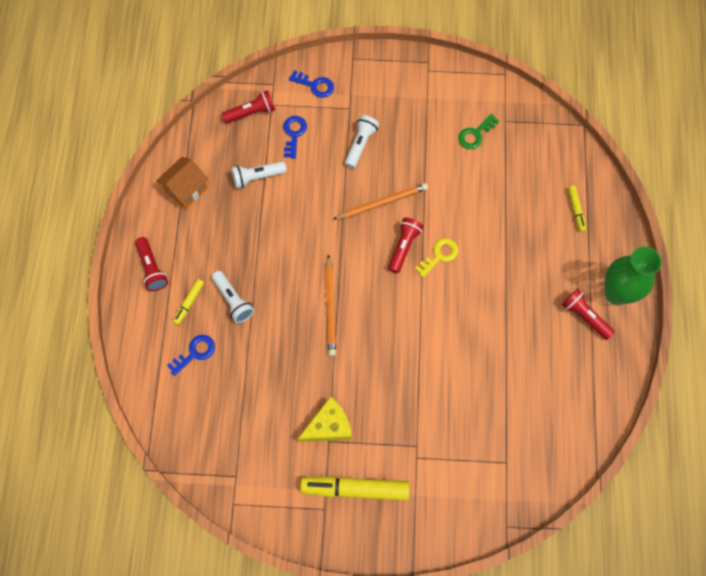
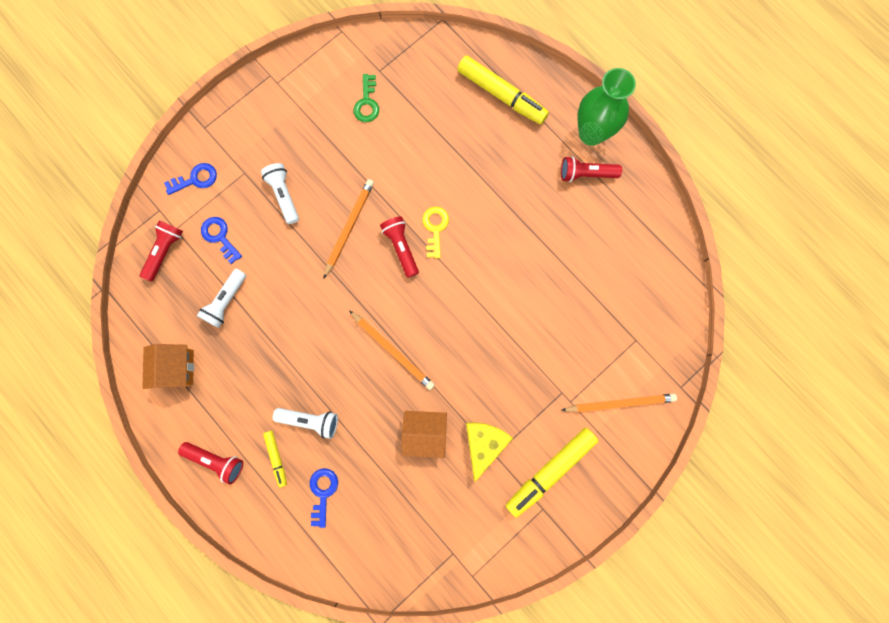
camera: 45 degrees left, 10 degrees up
yellow marker [568,186,587,232] -> yellow marker [457,56,549,124], size x1.99
none -> orange house [402,411,447,458]
none -> orange pencil [561,393,677,413]

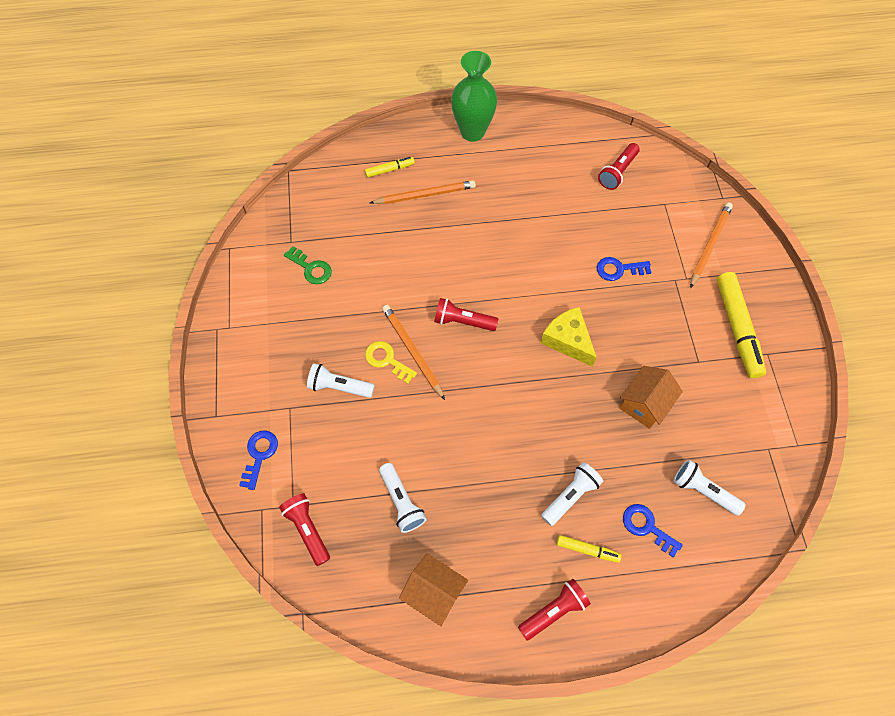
camera: 55 degrees left, 15 degrees down
blue key [201,217,242,264] -> blue key moved to [597,257,652,281]
orange pencil [349,310,435,390] -> orange pencil moved to [370,180,476,204]
yellow key [422,207,449,258] -> yellow key moved to [365,341,417,384]
yellow marker [457,56,549,124] -> yellow marker [365,157,415,178], size x0.50
yellow cheese [466,422,513,482] -> yellow cheese moved to [540,307,597,367]
red flashlight [561,156,622,182] -> red flashlight moved to [598,143,640,190]
none -> white flashlight [674,460,746,516]

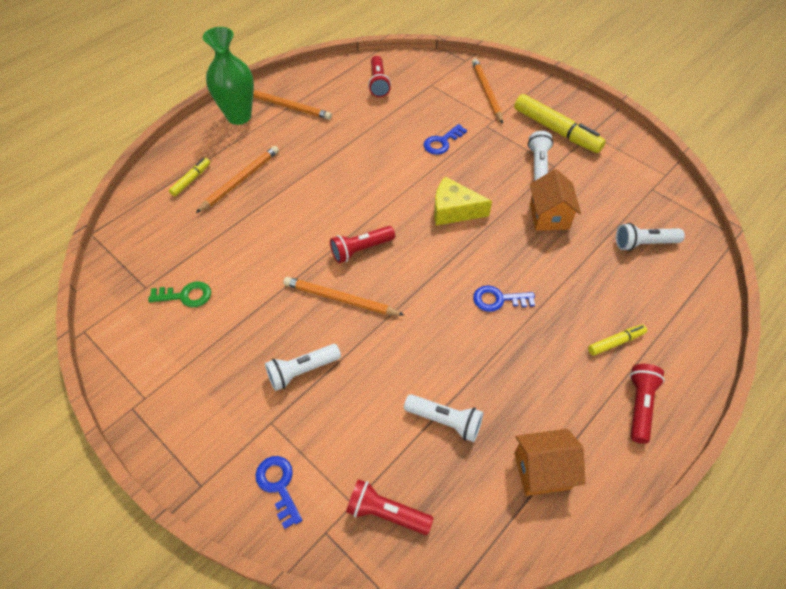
camera: 40 degrees left, 10 degrees down
yellow key [365,341,417,384] -> none
white flashlight [541,462,603,526] -> white flashlight moved to [528,131,553,181]
blue key [623,504,683,557] -> blue key moved to [473,285,535,312]
none -> orange pencil [253,90,332,120]

